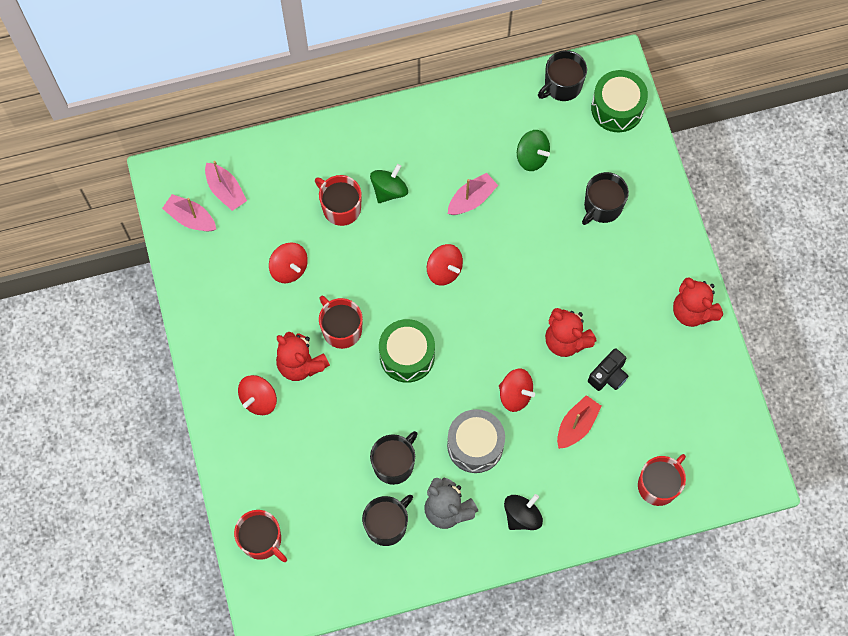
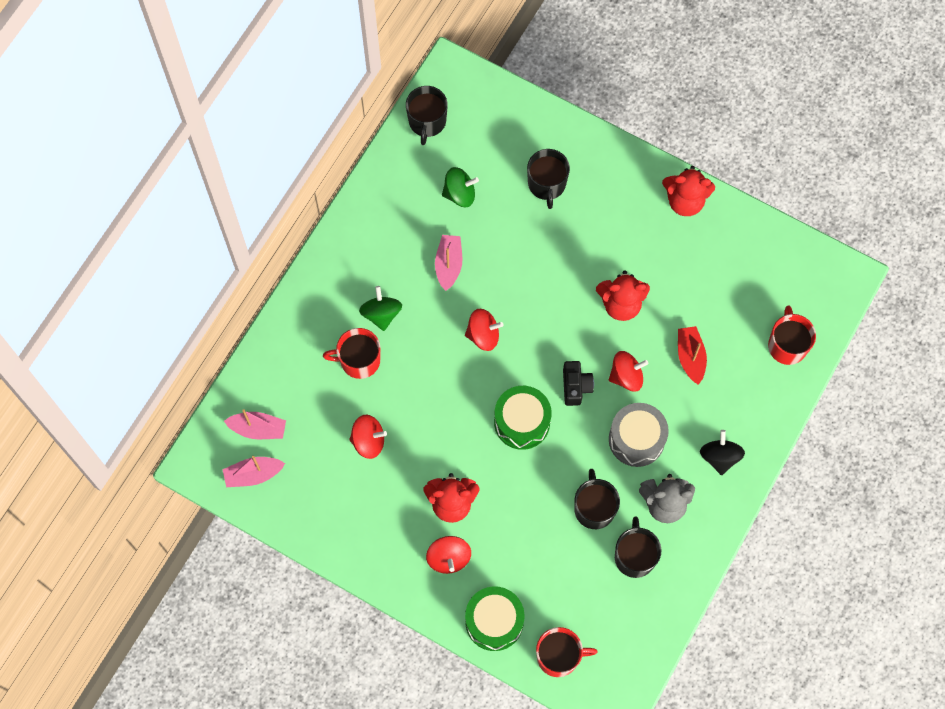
camera: 45 degrees left, 0 degrees up
red mug [319,296,363,349] -> none
black camera [588,348,628,391] -> black camera moved to [563,361,594,406]
green drum [591,70,648,132] -> green drum moved to [465,586,525,651]

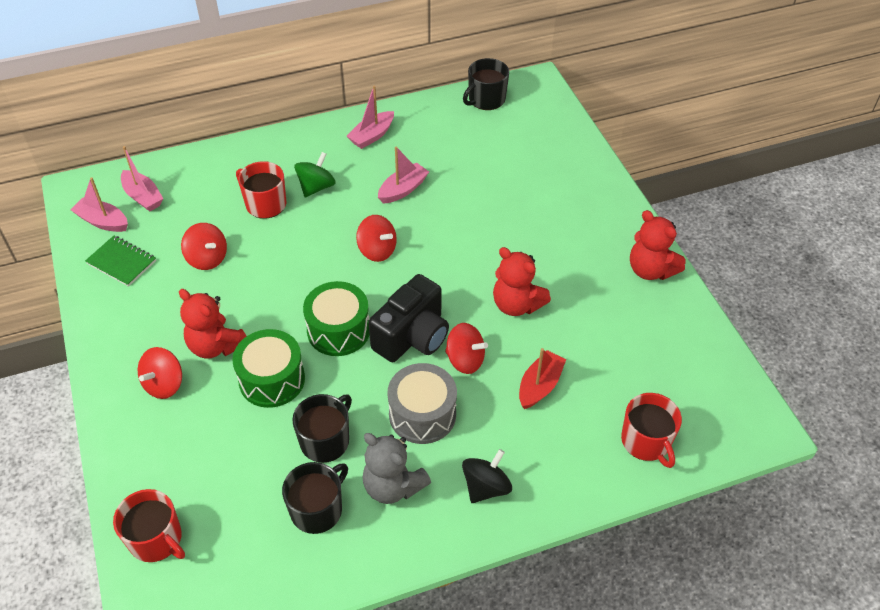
camera: 40 degrees right, 20 degrees down
green spinning top [442,167,479,207] -> none
green drum [465,586,525,651] -> green drum moved to [232,329,305,408]
black mug [527,149,570,209] -> none
black camera [563,361,594,406] -> black camera [369,274,449,362], size x1.73
red mug [768,305,816,365] -> red mug turned 120 degrees clockwise [621,393,682,468]
none -> green notebook [85,236,156,287]
none -> pink boat [347,85,394,149]

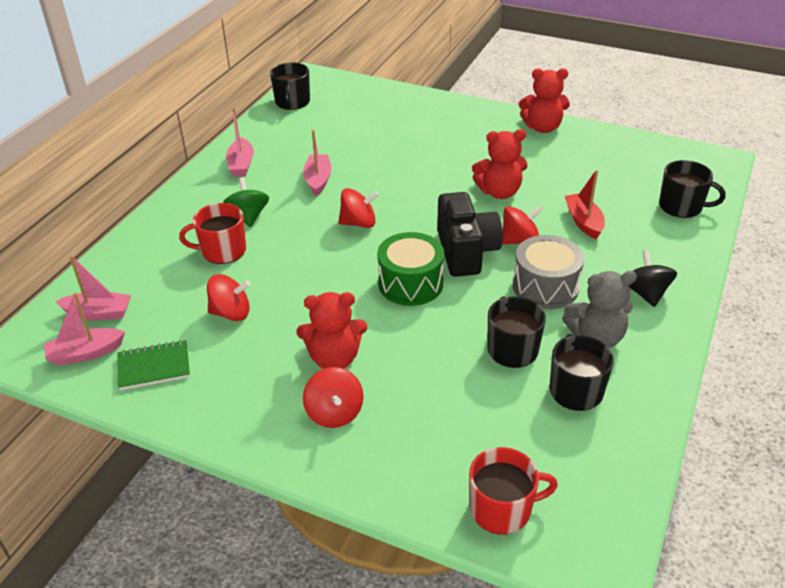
camera: 45 degrees left, 10 degrees down
green drum [232,329,305,408] -> none
red mug [621,393,682,468] -> black mug [659,160,725,218]

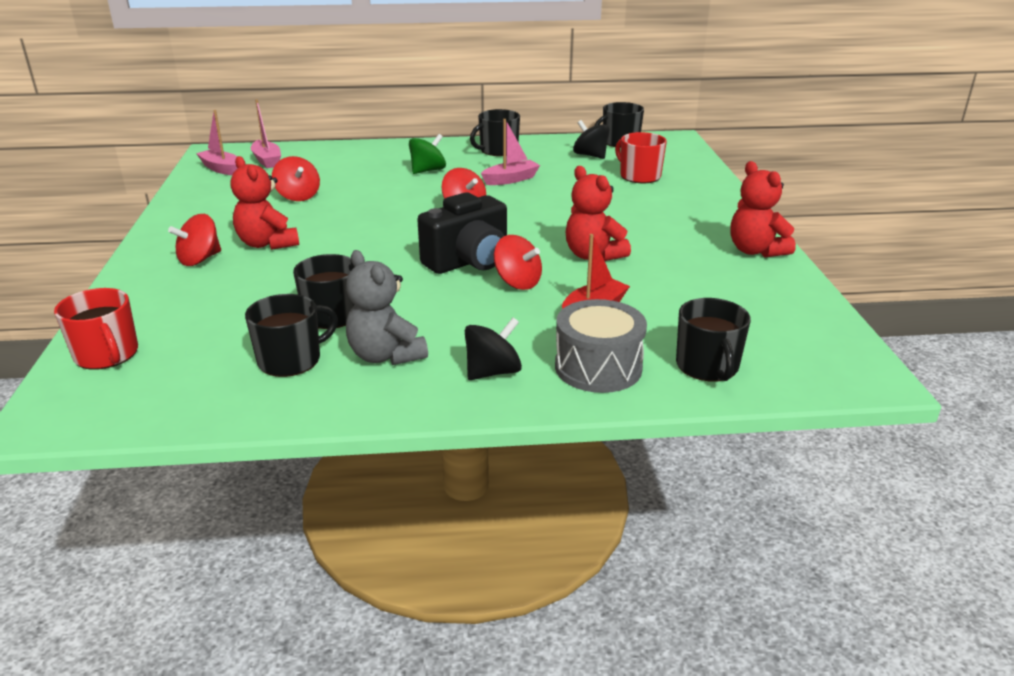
camera: 60 degrees right, 10 degrees down
green notebook [117,340,190,390] -> none
red mug [179,203,246,264] -> red mug moved to [615,132,667,183]
pink boat [226,108,254,177] -> black mug [470,109,520,156]
green drum [377,232,444,306] -> none
grey drum [513,235,584,309] -> grey drum moved to [555,299,647,393]
none -> black spinning top [573,120,610,159]

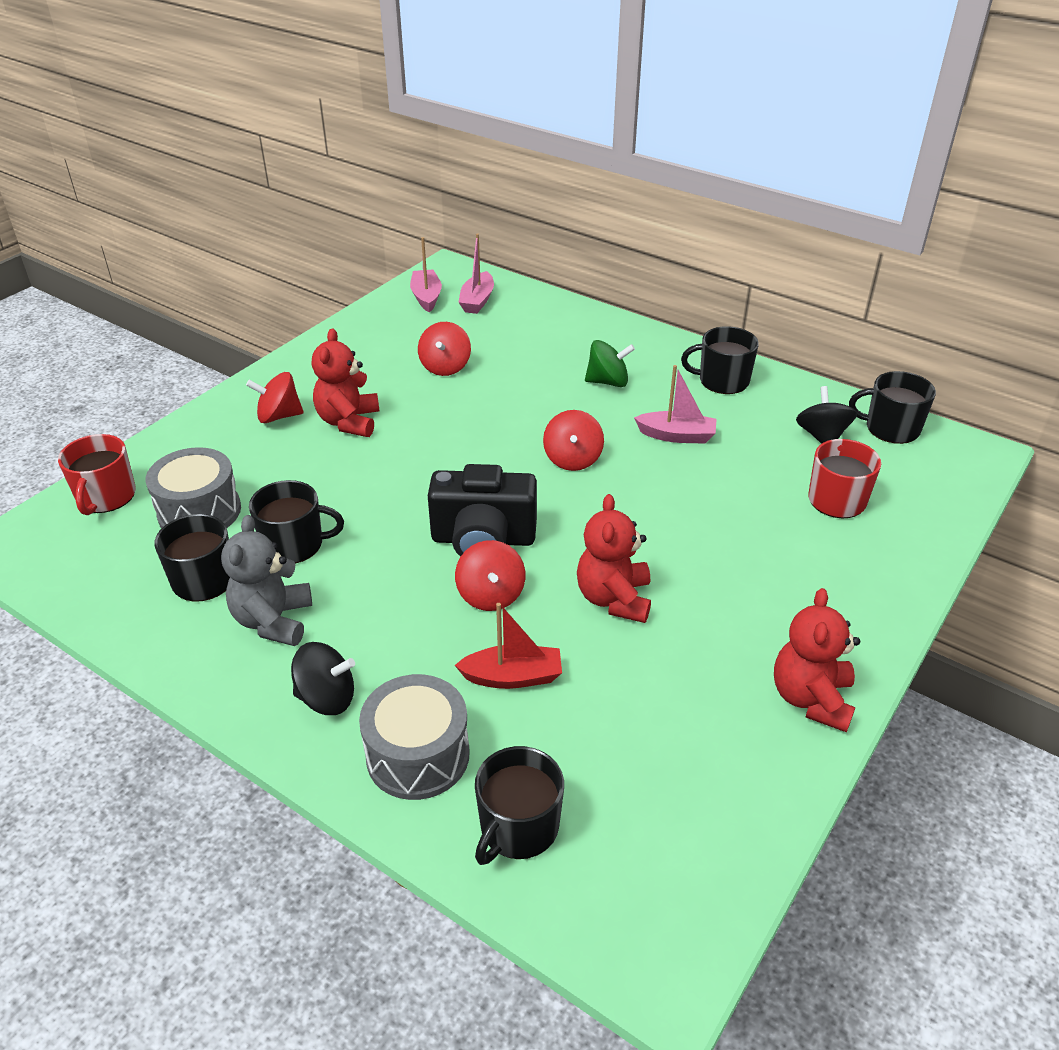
camera: 40 degrees right, 10 degrees up
none -> grey drum [146,447,241,529]

